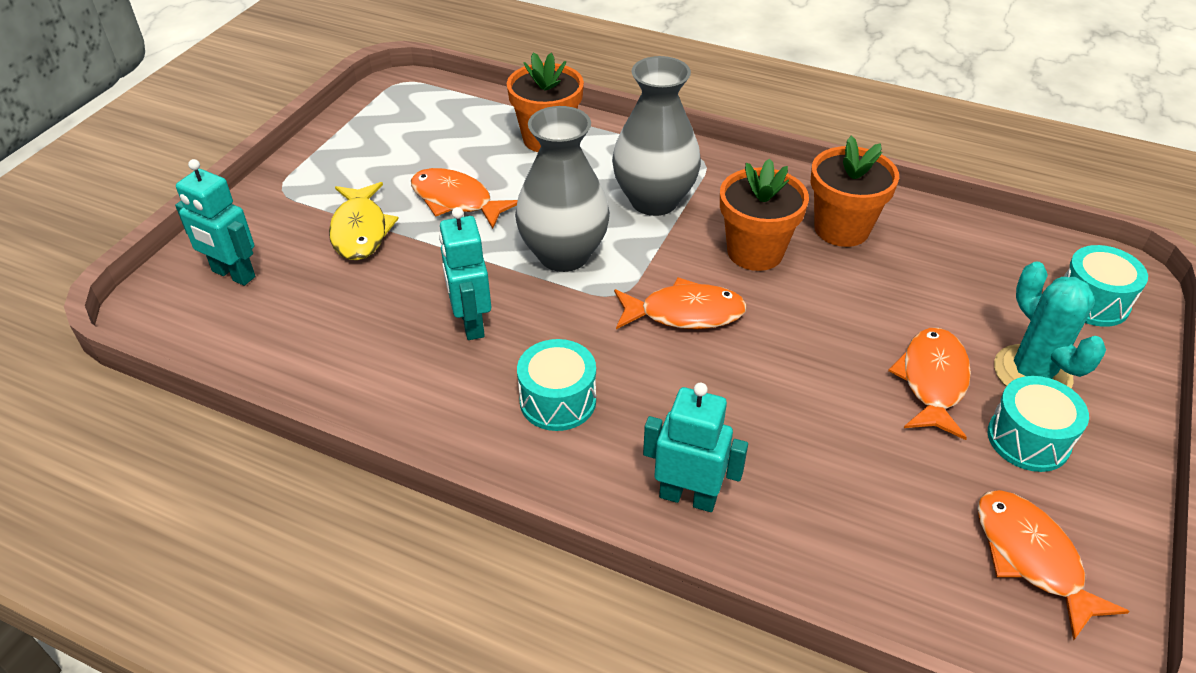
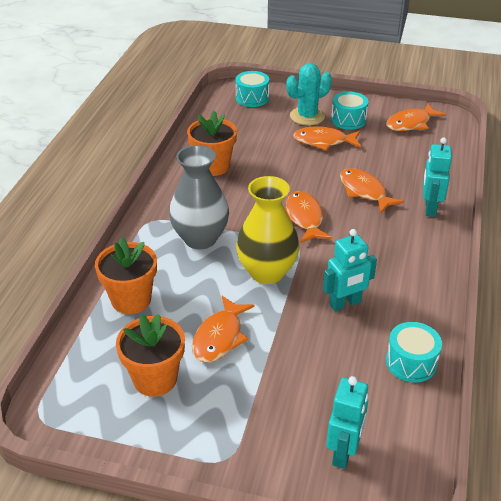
camera: 100 degrees left, 5 degrees down
yellow fish [329,182,399,260] -> none
grey vase [515,106,610,272] -> yellow vase [236,176,299,284]
turquoise drum [517,339,596,431] -> turquoise drum moved to [386,322,442,382]
orange flower pot [720,158,809,271] -> orange flower pot moved to [116,314,185,397]
none -> orange fish [340,168,404,213]

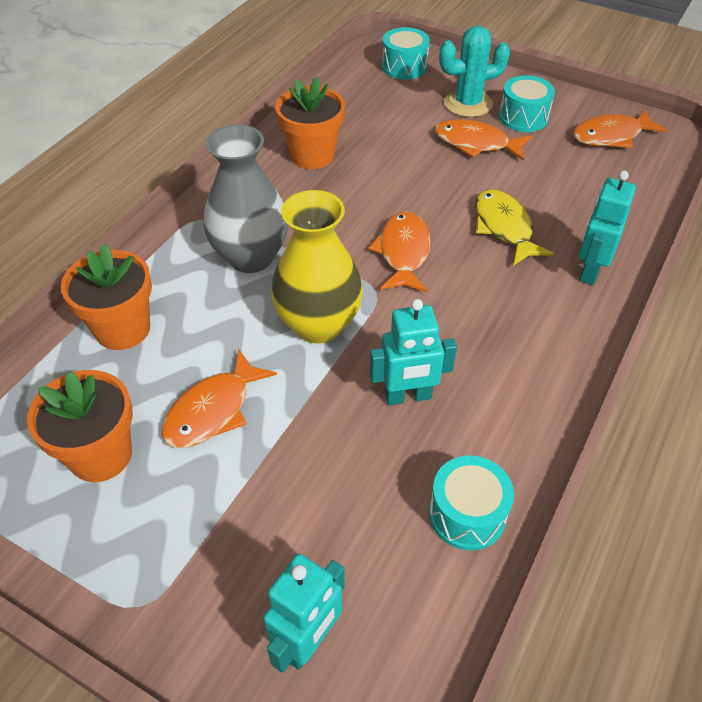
camera: 15 degrees right, 10 degrees up
orange fish [340,168,404,213] -> yellow fish [475,189,554,266]

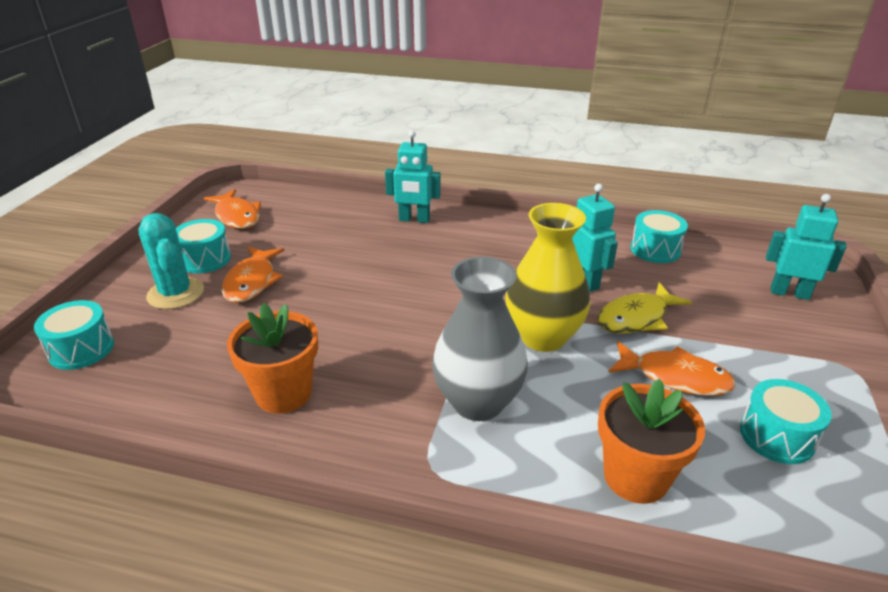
camera: 105 degrees left, 15 degrees down
orange flower pot [27,370,133,482] -> turquoise drum [740,379,832,464]
orange fish [368,211,431,292] -> none
yellow fish [475,189,554,266] -> yellow fish moved to [598,282,692,334]

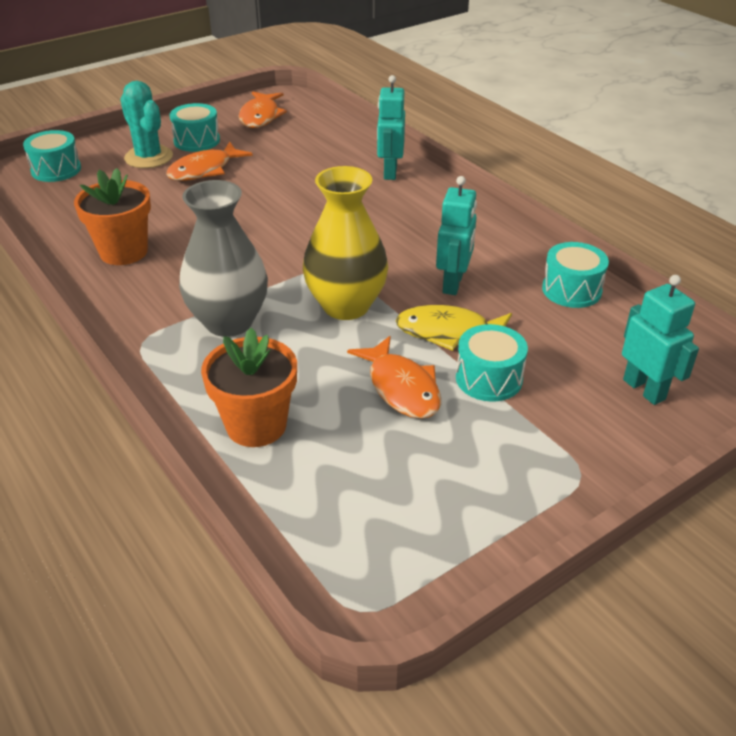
camera: 40 degrees right, 5 degrees up
turquoise cactus [139,213,204,309] -> turquoise cactus turned 45 degrees counterclockwise [120,81,173,168]
turquoise robot [385,130,441,223] -> turquoise robot turned 45 degrees clockwise [377,75,405,180]
turquoise drum [740,379,832,464] -> turquoise drum moved to [456,324,528,402]

